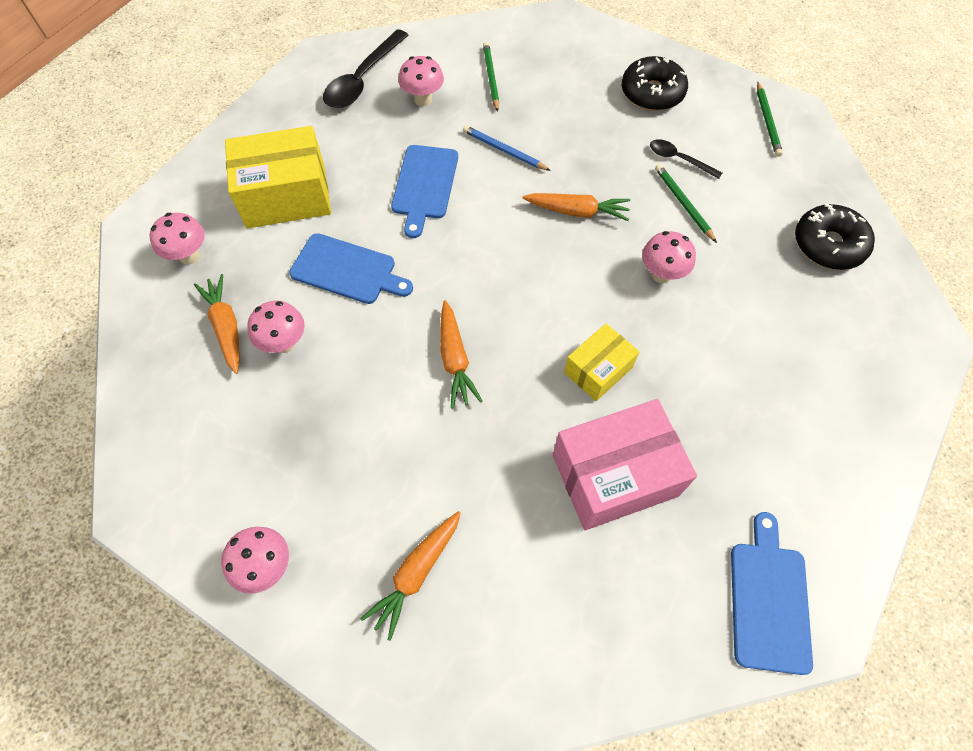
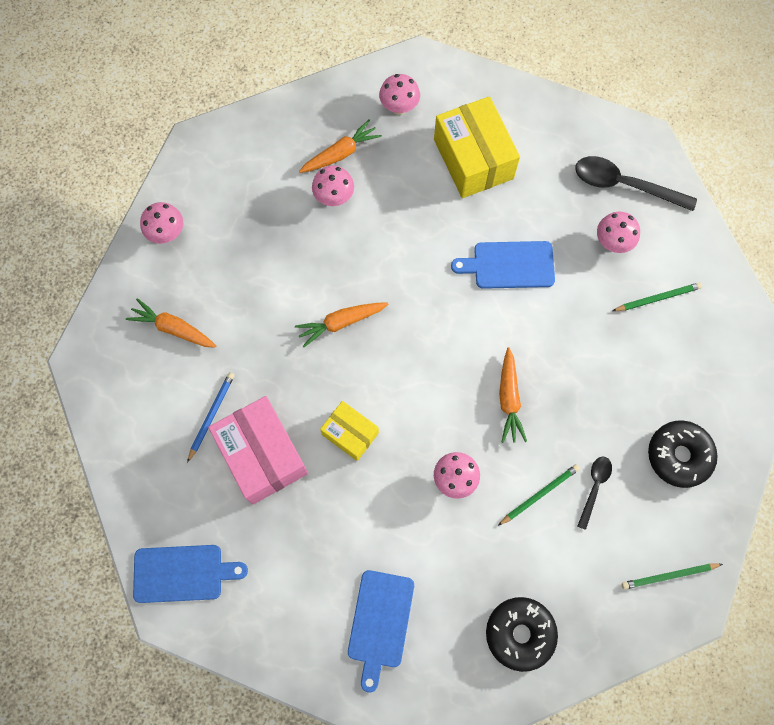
camera: 80 degrees right, 10 degrees up
blue cutting board [289,233,413,304] -> blue cutting board moved to [348,570,414,692]
blue pencil [463,125,551,171] -> blue pencil moved to [187,372,235,463]

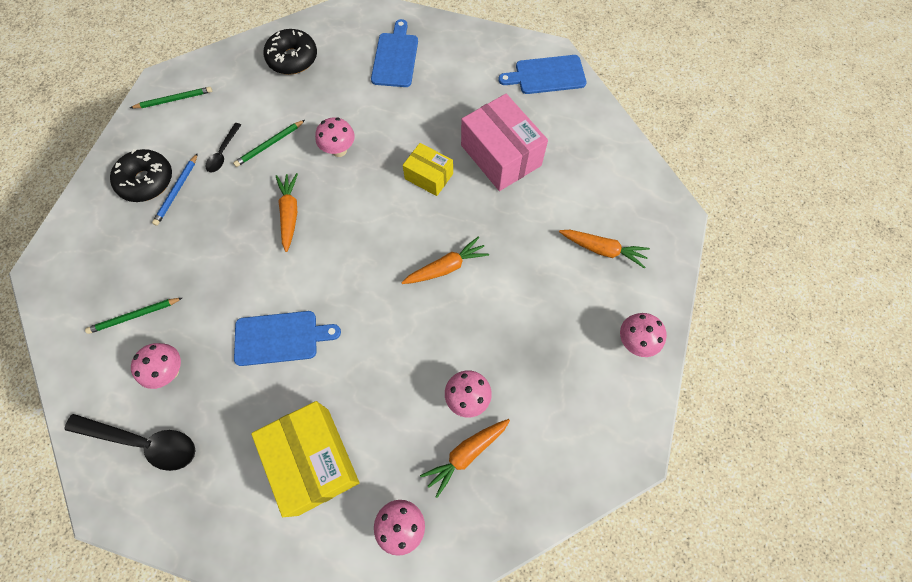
camera: 175 degrees right, 5 degrees down
blue pencil [187,372,235,463] -> blue pencil moved to [152,153,198,226]

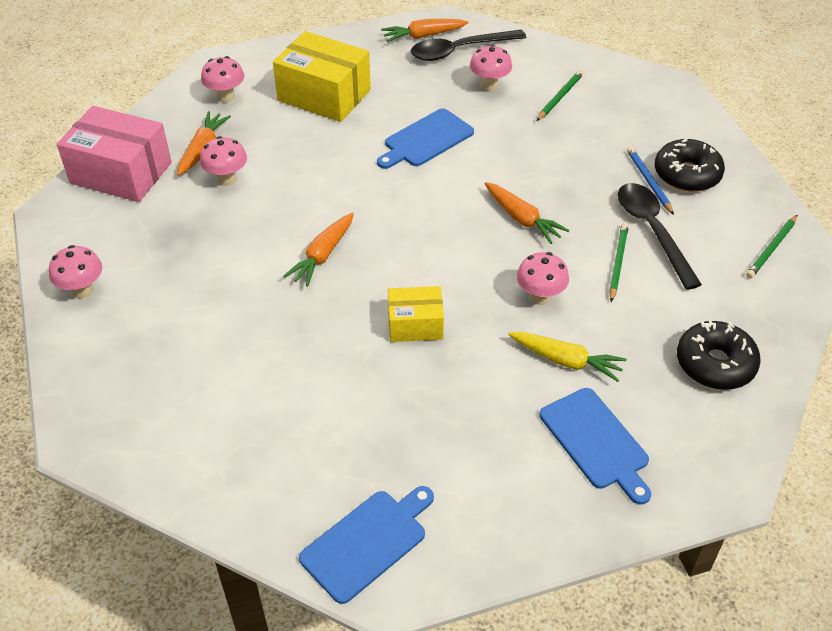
camera: 145 degrees right, 20 degrees down
black spoon [205,123,241,172] -> black spoon [618,183,702,290], size x1.81
pink box [461,94,548,191] -> pink box moved to [57,106,172,202]
orange carrot [559,230,650,268] -> orange carrot moved to [381,19,469,42]
none -> yellow carrot [508,332,627,382]

